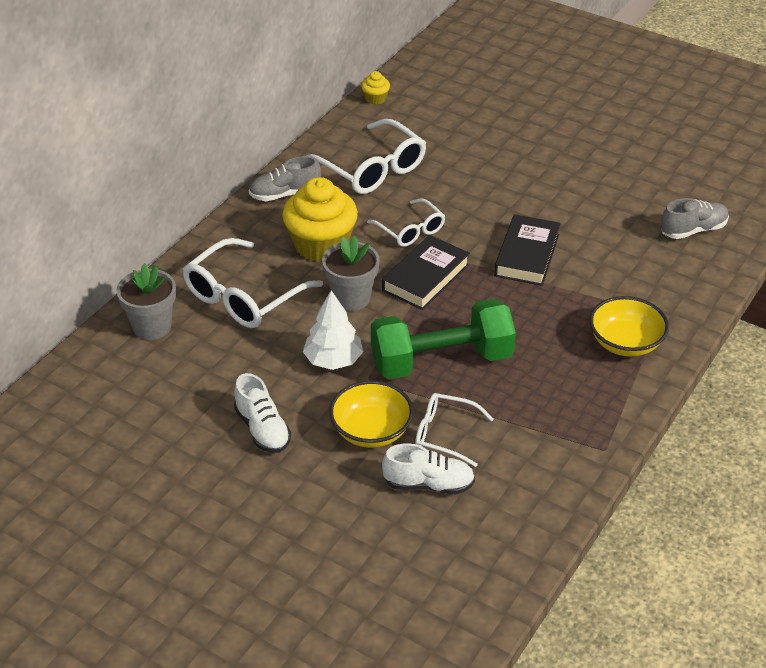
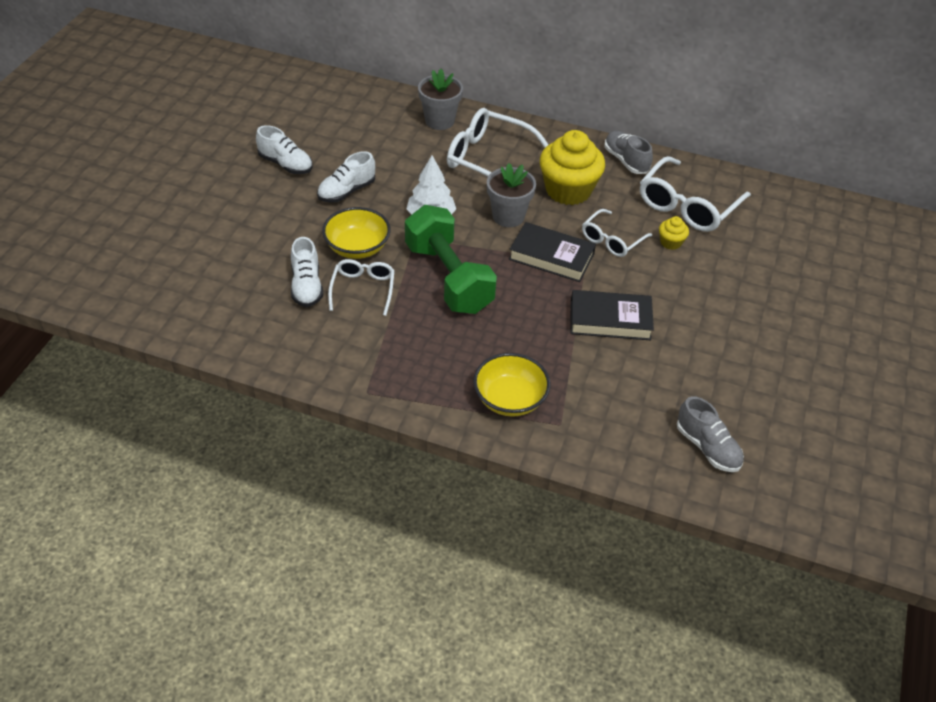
camera: 75 degrees right, 5 degrees up
yellow cupcake [361,71,390,105] -> yellow cupcake moved to [659,216,689,250]
none -> white shoe [256,125,312,174]

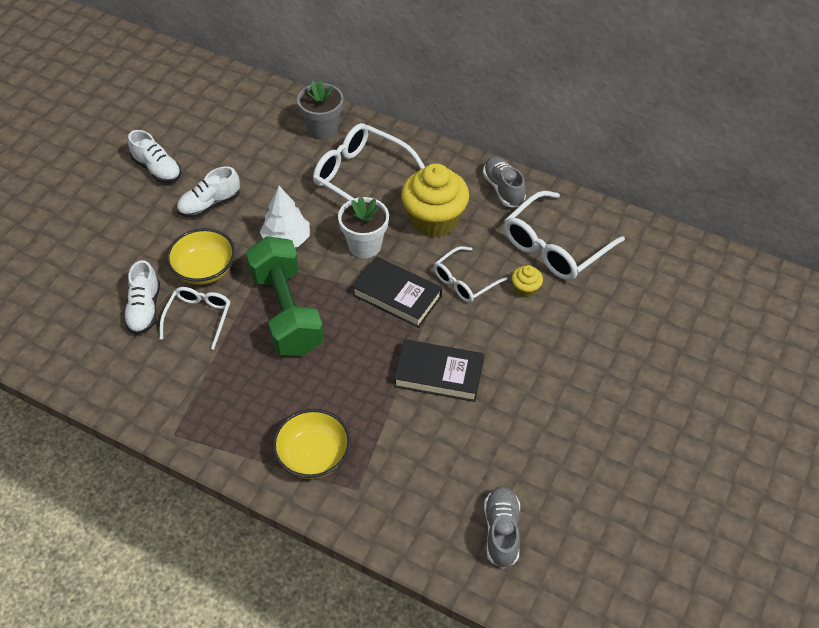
camera: 10 degrees right, 5 degrees up
grey flower pot [487,163,536,227] -> white flower pot [338,196,389,258]
grey shoe [677,396,744,472] -> grey shoe turned 150 degrees counterclockwise [484,486,520,569]

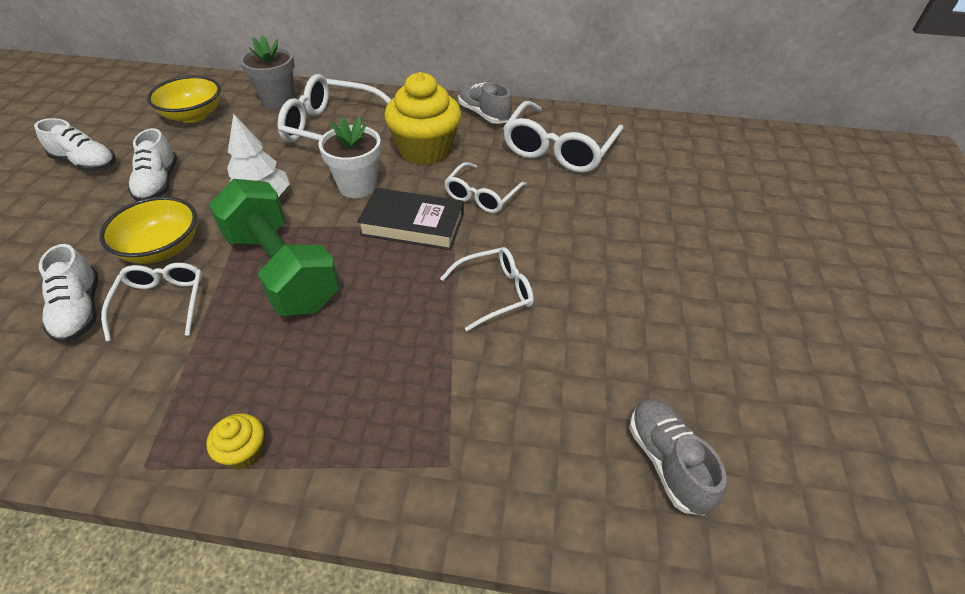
camera: 20 degrees left, 5 degrees down
white shoe [177,166,240,218] -> white shoe turned 45 degrees counterclockwise [128,128,177,201]
yellow bowl [272,409,351,479] -> yellow bowl moved to [147,76,221,123]
black book [394,339,484,402] -> white glasses [440,247,534,331]
yellow cupcake [512,265,543,298] -> yellow cupcake moved to [206,413,264,469]

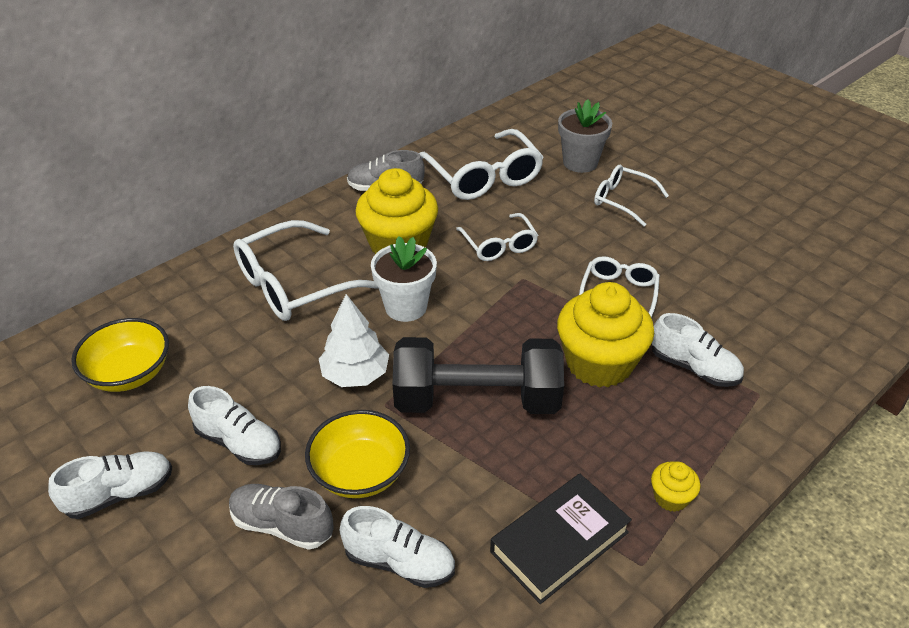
camera: 50 degrees left, 5 degrees down
white glasses [101,263,203,342] -> white glasses moved to [594,165,669,227]
green dumbbell [209,179,340,316] -> black dumbbell [392,337,564,414]
grey flower pot [240,35,295,109] -> grey flower pot moved to [558,99,612,173]
black book [357,188,464,250] -> black book moved to [490,474,632,604]
grey shoe [629,399,727,515] -> grey shoe moved to [229,484,334,550]
none -> yellow cupcake [557,282,654,387]
none -> white shoe [652,313,744,387]

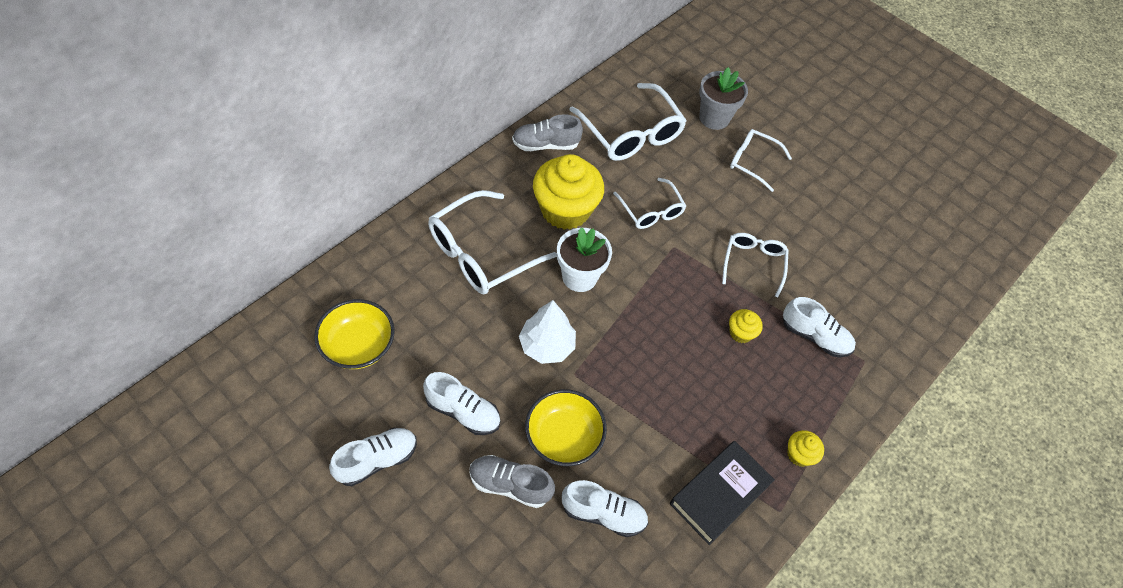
camera: 10 degrees left, 15 degrees up
black dumbbell [392,337,564,414] -> none
yellow cupcake [557,282,654,387] -> yellow cupcake [729,309,763,343], size x0.44

